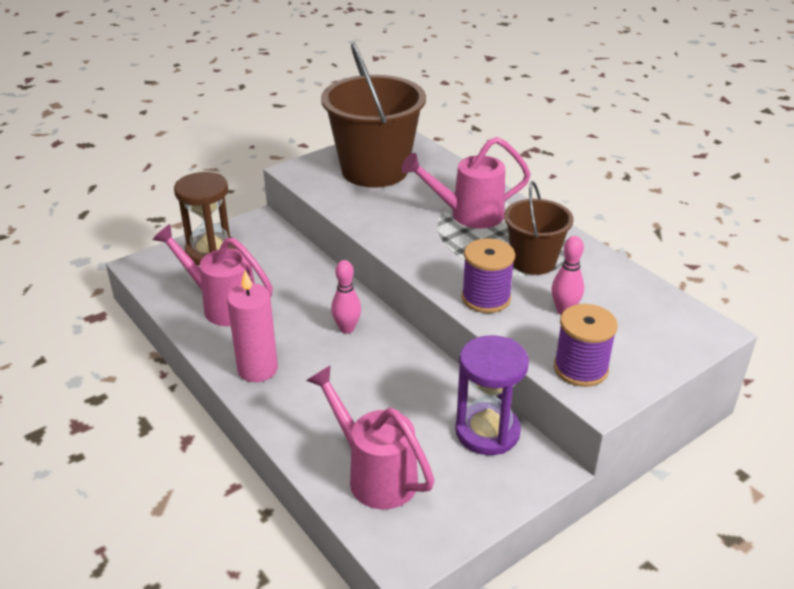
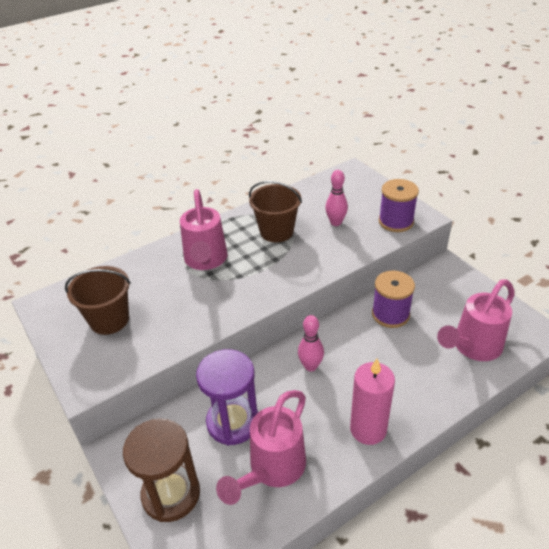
camera: 85 degrees left, 5 degrees up
brown bucket [321,43,426,188] -> brown bucket [65,266,131,335], size x0.57
purple hourglass [455,335,529,455] -> purple hourglass moved to [196,349,258,445]
purple spool [462,238,515,313] -> purple spool moved to [372,271,415,328]

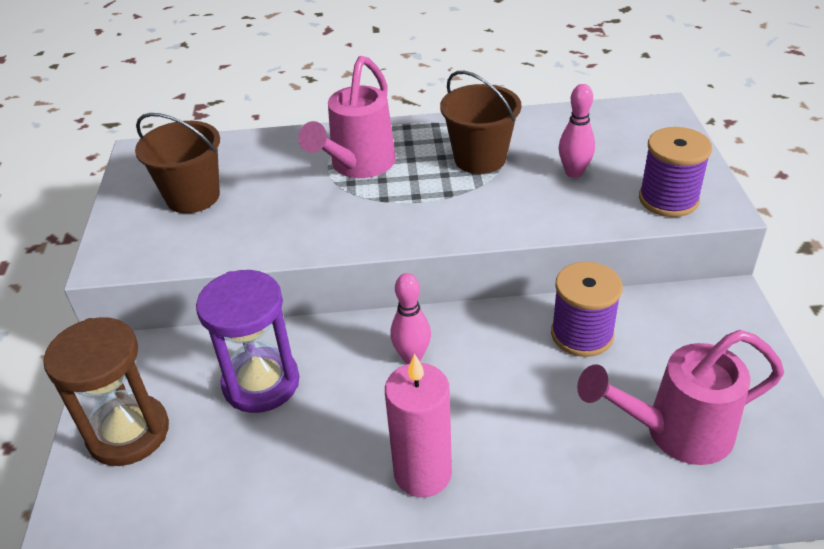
camera: 30 degrees right, 0 degrees up
pink watering can [216,390,306,505] -> none

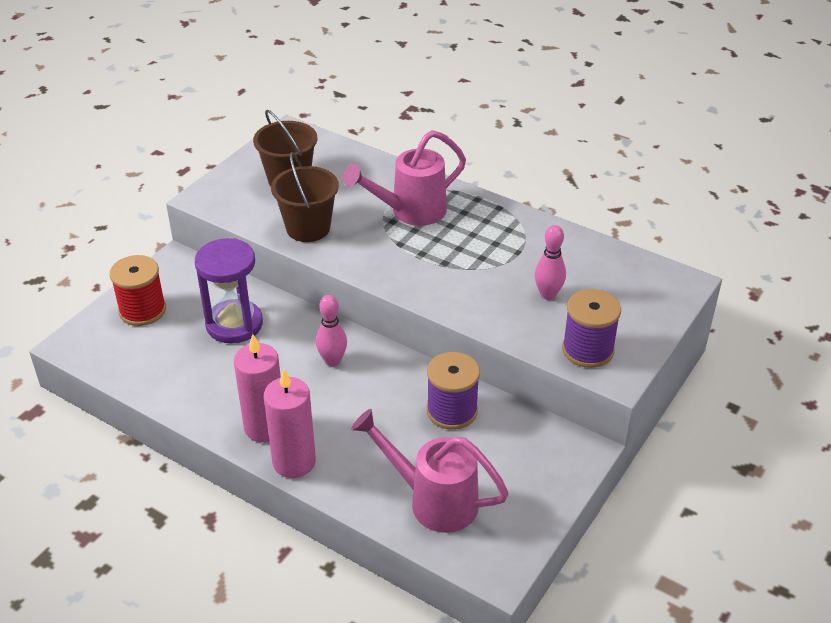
camera: 35 degrees right, 0 degrees up
brown hourglass [43,317,169,466] -> red spool [110,255,166,326]
brown bucket [440,71,521,174] -> brown bucket moved to [271,152,339,242]
none -> pink candle [264,369,316,478]

